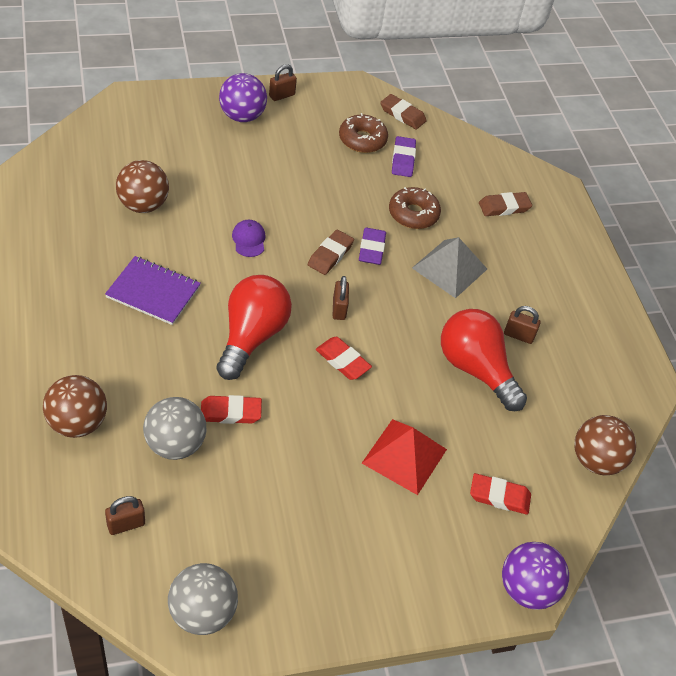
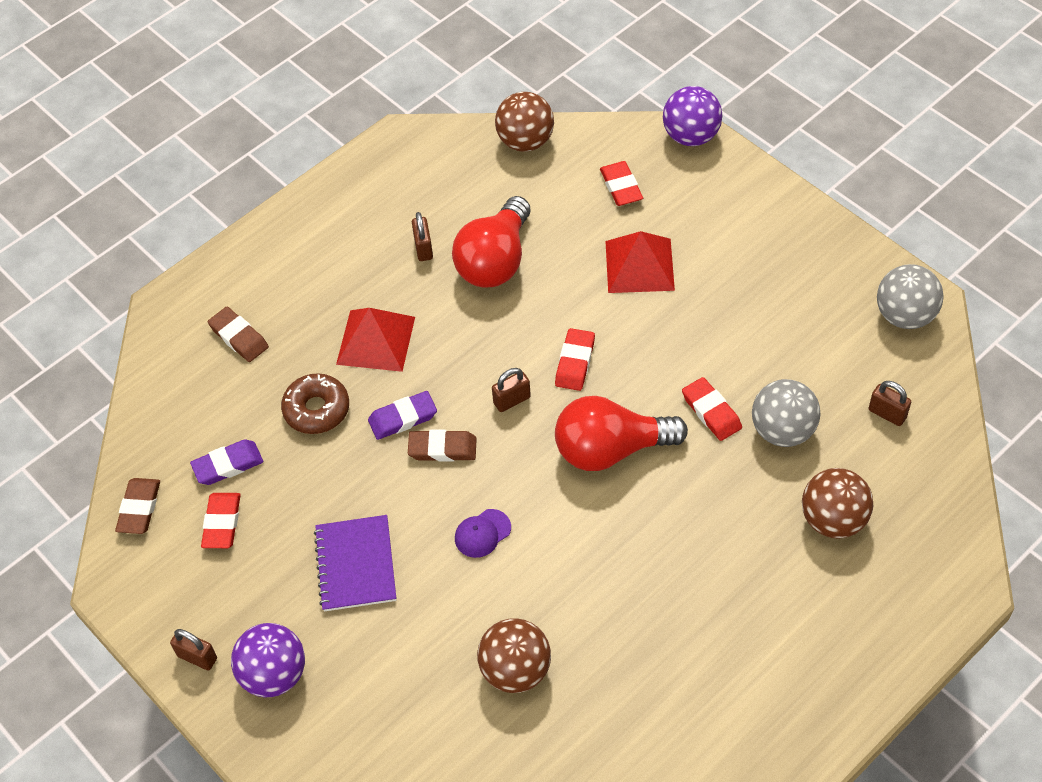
camera: 110 degrees left, 5 degrees up
purple notebook [105,256,201,325] -> purple notebook moved to [314,515,396,612]
brown donut [339,113,388,153] -> red eraser [201,493,241,548]
grey pyramid [412,237,487,298] -> red pyramid [336,308,415,372]

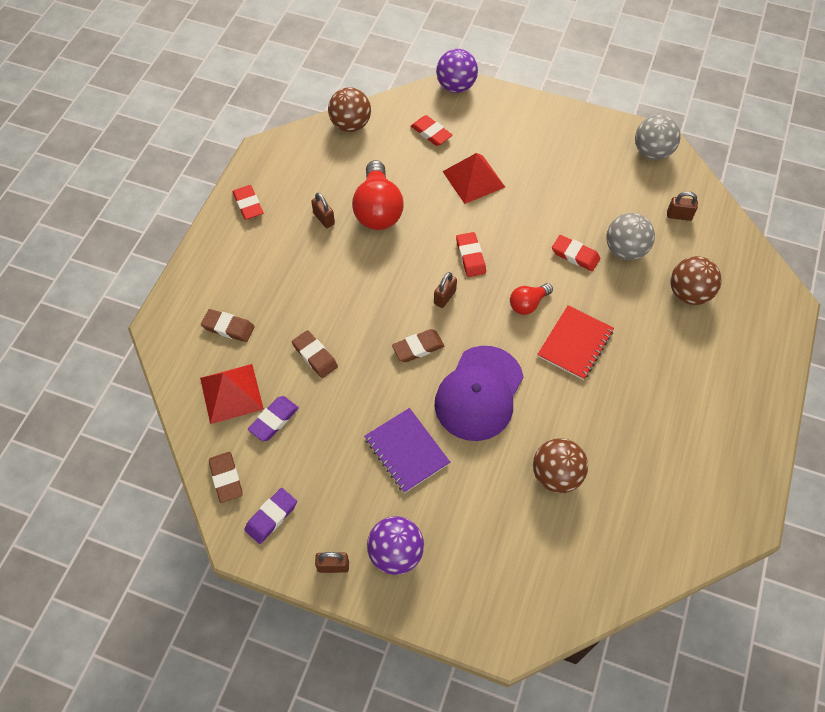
camera: 30 degrees left, 5 degrees up
red eraser [201,493,241,548] -> red eraser moved to [233,185,264,220]
brown donut [281,373,349,434] -> brown eraser [292,330,338,378]
red pyramid [336,308,415,372] -> red pyramid moved to [200,364,264,424]
purple eraser [368,391,437,440] -> purple eraser moved to [244,488,297,544]
purple cap [455,509,511,558] -> purple cap [435,346,524,441], size x2.42
red light bulb [555,396,688,471] -> red light bulb [510,283,553,315], size x0.54
none -> red notebook [537,305,614,380]

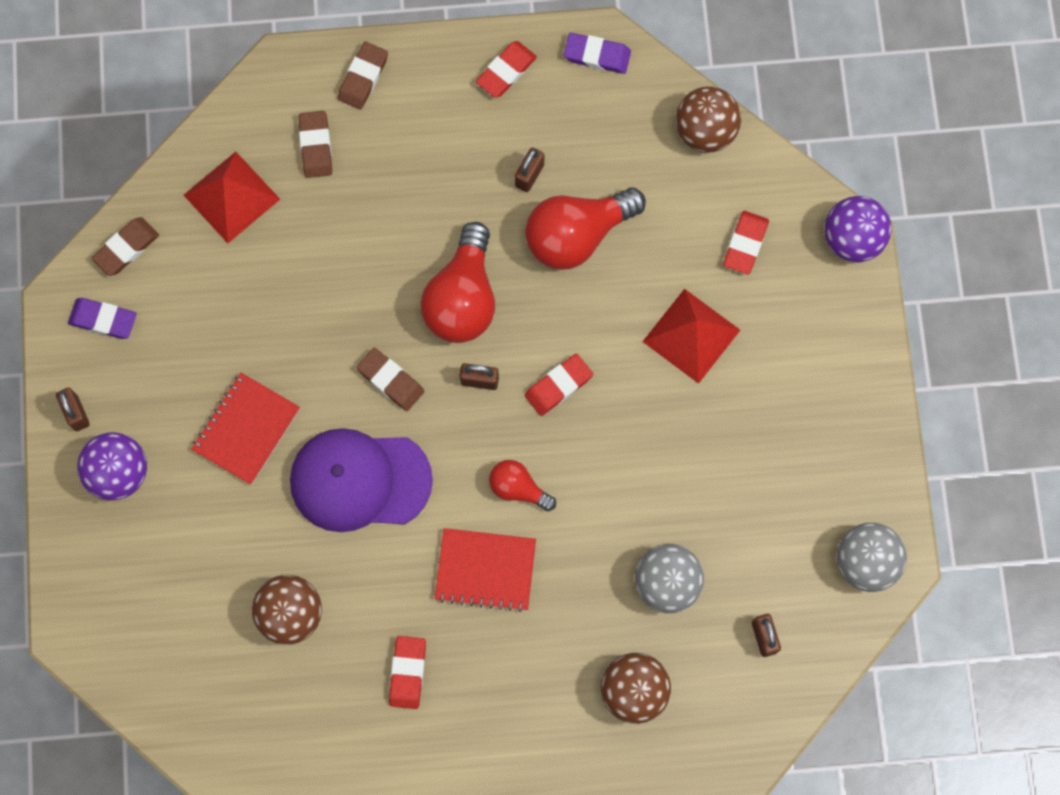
camera: 65 degrees right, 15 degrees up
purple eraser [248,396,299,441] -> purple eraser moved to [564,33,631,74]
brown eraser [292,330,338,378] -> brown eraser moved to [338,42,388,109]
purple notebook [364,408,450,493] -> red notebook [191,373,300,485]
red eraser [552,235,600,271] -> red eraser moved to [389,636,426,709]
none -> red light bulb [420,222,495,343]

